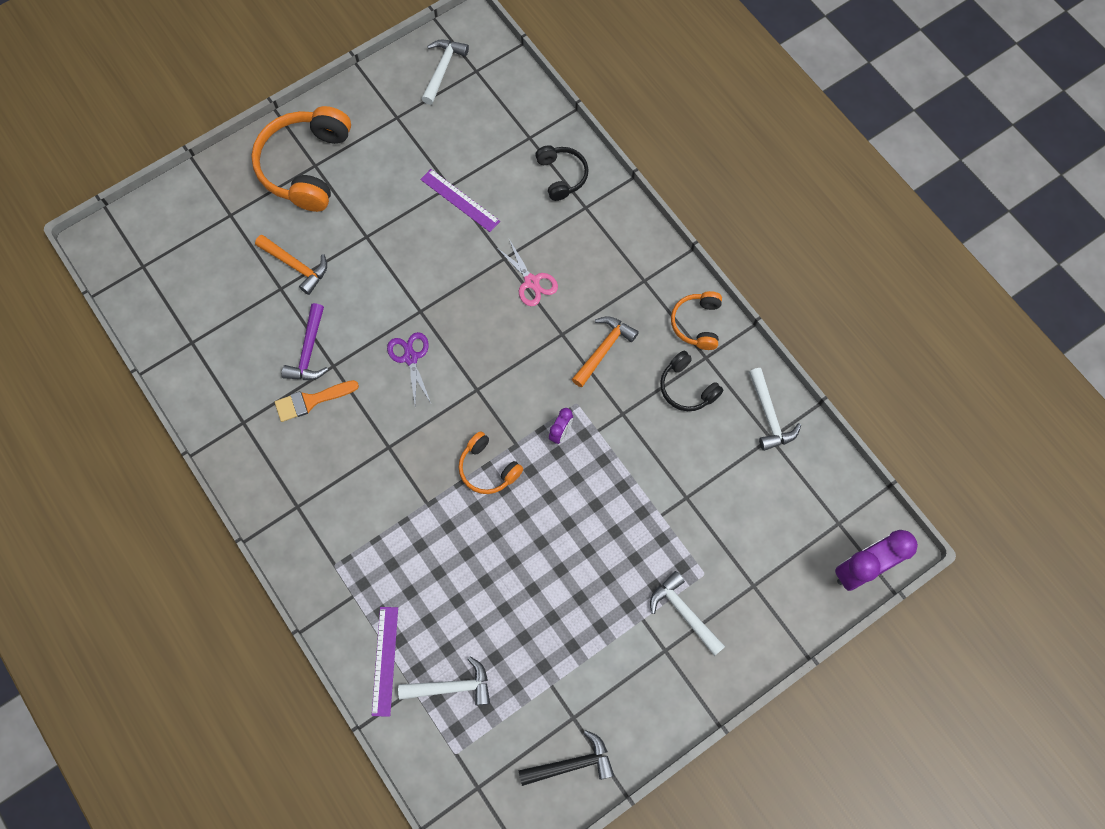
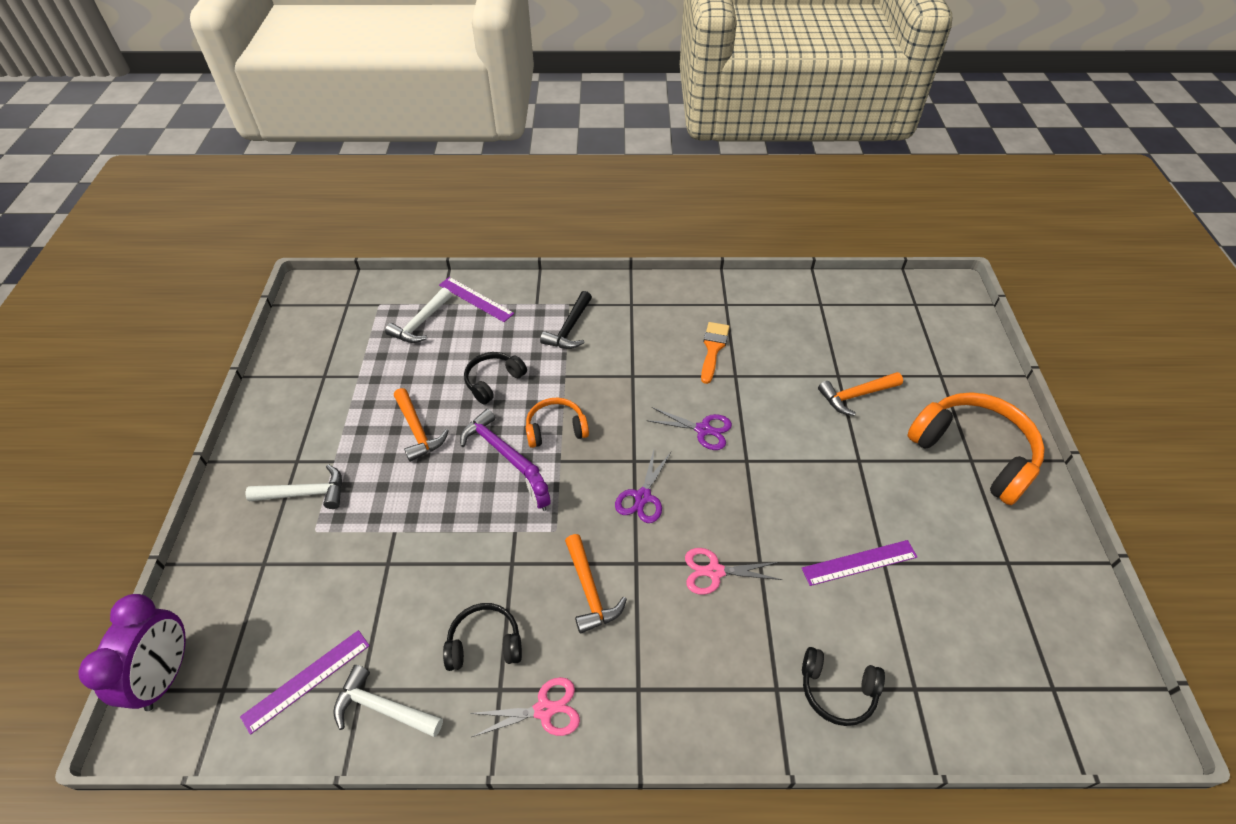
camera: 125 degrees right, 20 degrees down
purple hammer [282,303,328,380] -> purple hammer moved to [460,409,534,476]
white hammer [422,40,469,105] -> none
black hammer [518,730,614,786] -> black hammer moved to [540,291,592,349]
orange headphones [671,291,722,350] -> pink scissors [469,677,580,737]
none -> purple ruler [240,630,370,735]
none -> orange hammer [394,388,449,462]
none -> black headphones [464,352,527,404]
none -> purple scissors [615,450,671,523]

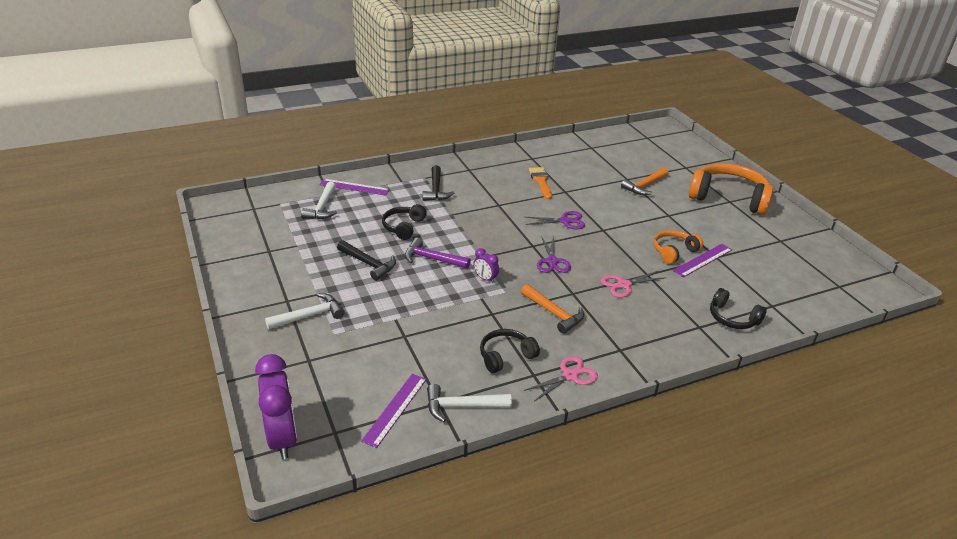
camera: 25 degrees left, 15 degrees down
orange hammer [394,388,449,462] -> black hammer [337,240,396,281]
orange headphones [526,398,589,448] -> orange headphones moved to [654,230,703,264]
black headphones [802,647,885,726] -> black headphones turned 45 degrees clockwise [710,288,767,329]

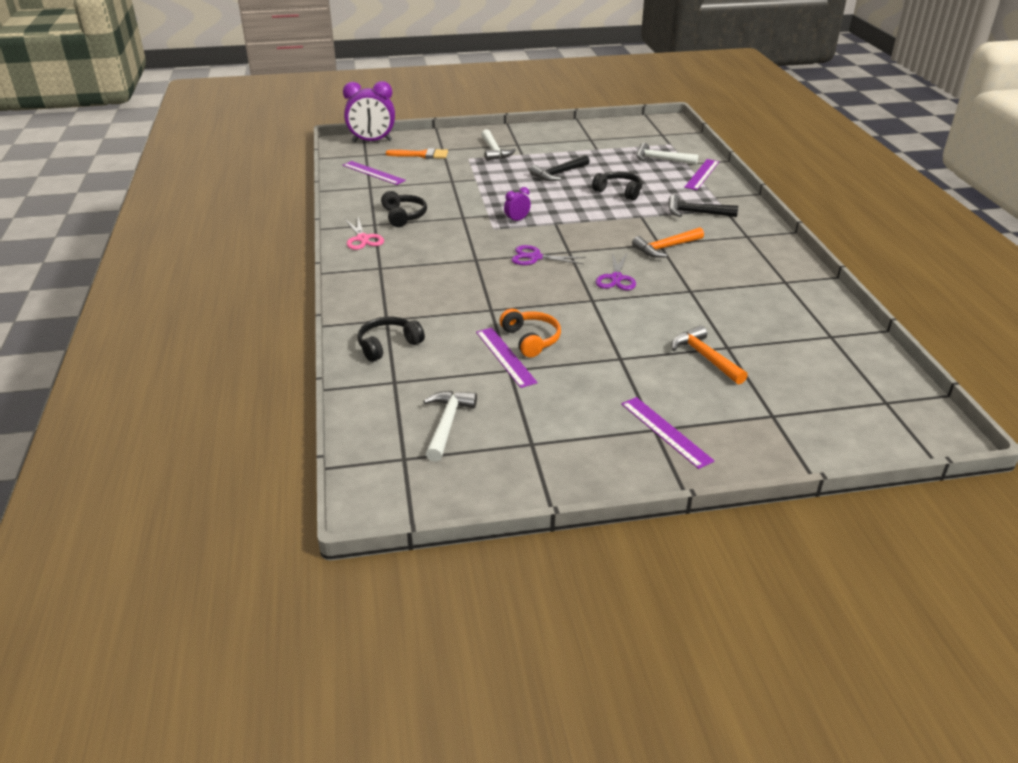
camera: 105 degrees right, 0 degrees up
purple hammer [405,238,471,269] -> none
white hammer [427,384,512,422] -> white hammer moved to [423,391,477,462]
orange hammer [521,284,584,334] -> orange hammer moved to [632,227,704,258]
orange brush [529,167,552,199] -> orange brush moved to [386,148,448,159]
pink scissors [601,271,666,297] -> none
orange headphones [689,163,773,215] -> purple ruler [621,397,715,469]

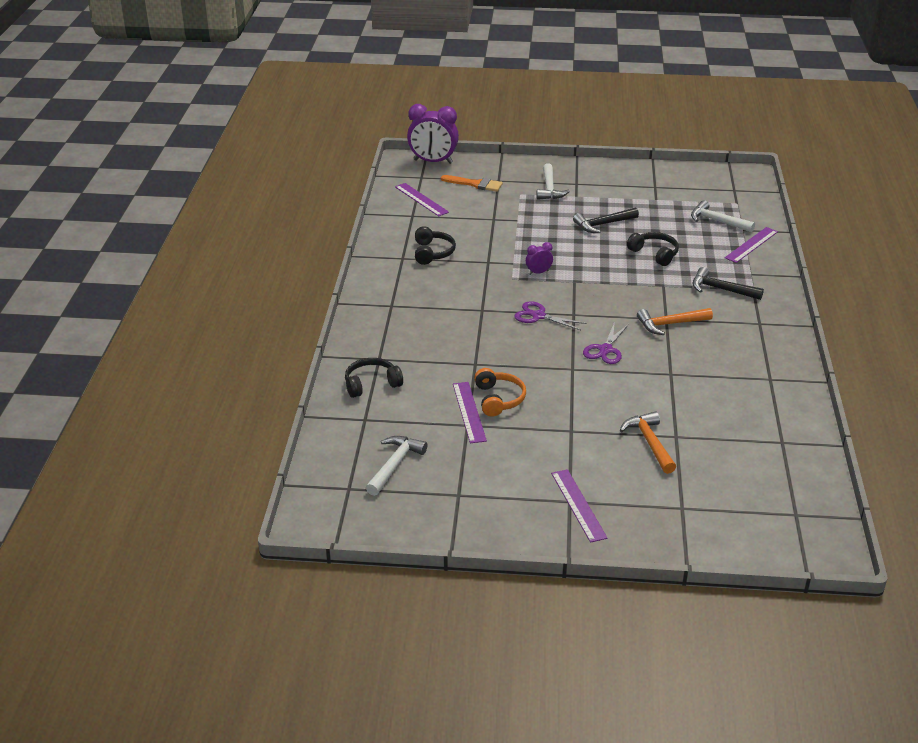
camera: 15 degrees right, 0 degrees up
pink scissors [345,217,384,250] -> none

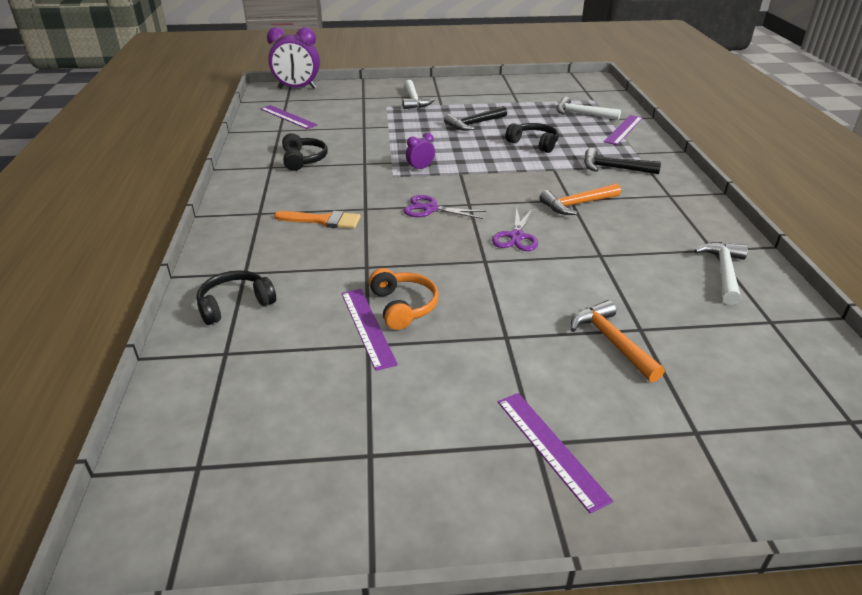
camera: 10 degrees left, 0 degrees up
white hammer [366,436,427,496] -> white hammer moved to [694,242,748,305]
orange brush [441,175,503,192] -> orange brush moved to [274,211,360,229]

